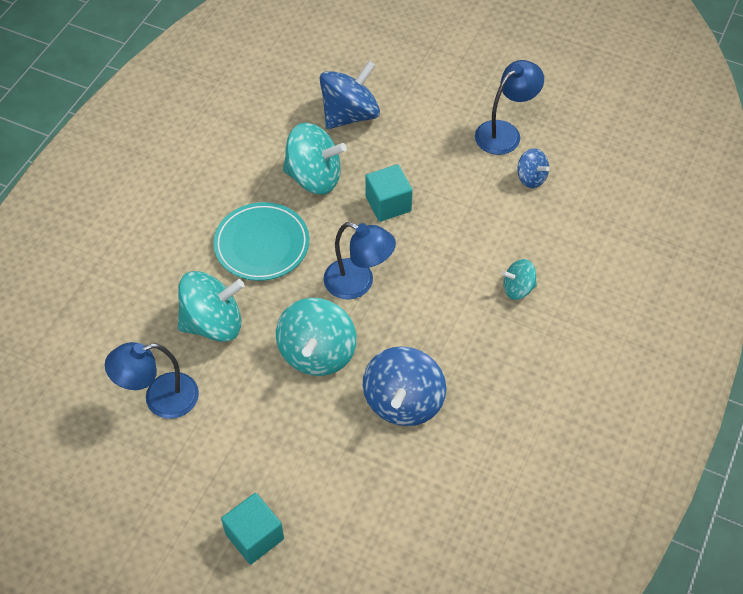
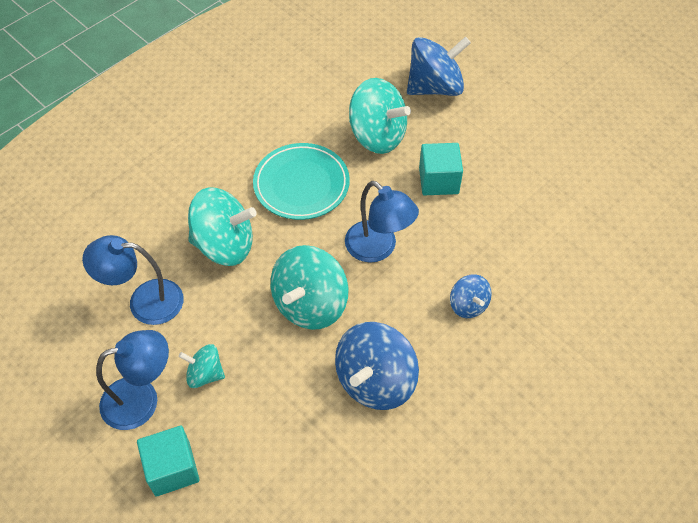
camera: 20 degrees right, 0 degrees up
blue lamp [475,60,544,155] -> blue lamp moved to [96,330,169,430]
turquoise spinning top [502,259,537,300] -> turquoise spinning top moved to [179,344,225,388]
blue spinning top [518,149,550,188] -> blue spinning top moved to [450,274,492,318]

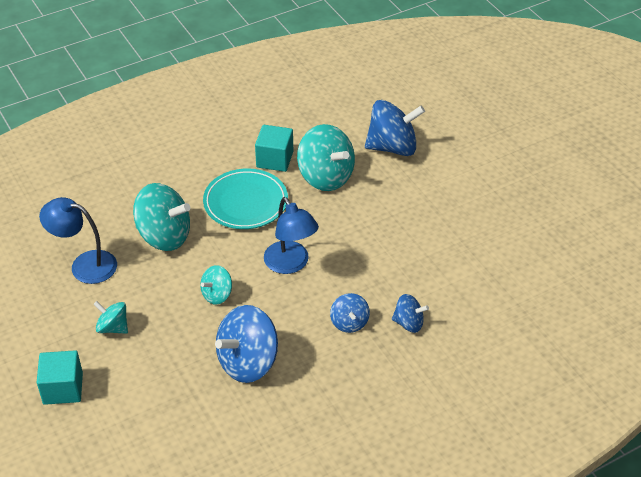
camera: 15 degrees right, 10 degrees down
blue lamp [96,330,169,430] -> none
turquoise spinning top [271,245,349,330] -> turquoise spinning top [200,265,232,305], size x0.54
turquoise cube [419,143,463,195] -> turquoise cube moved to [255,125,293,172]
none -> blue spinning top [392,294,429,333]

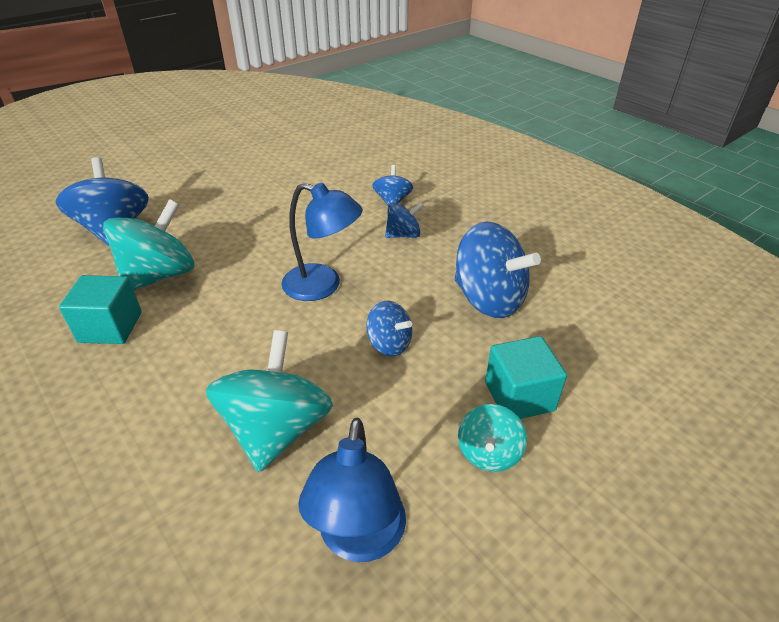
camera: 100 degrees left, 5 degrees down
turquoise cube [37,350,83,405] -> turquoise cube moved to [485,336,567,419]
turquoise spinning top [200,265,232,305] -> blue spinning top [366,301,412,356]
turquoise plate [203,169,288,229] -> none
blue lamp [264,197,319,274] -> blue lamp turned 60 degrees clockwise [281,183,363,301]

